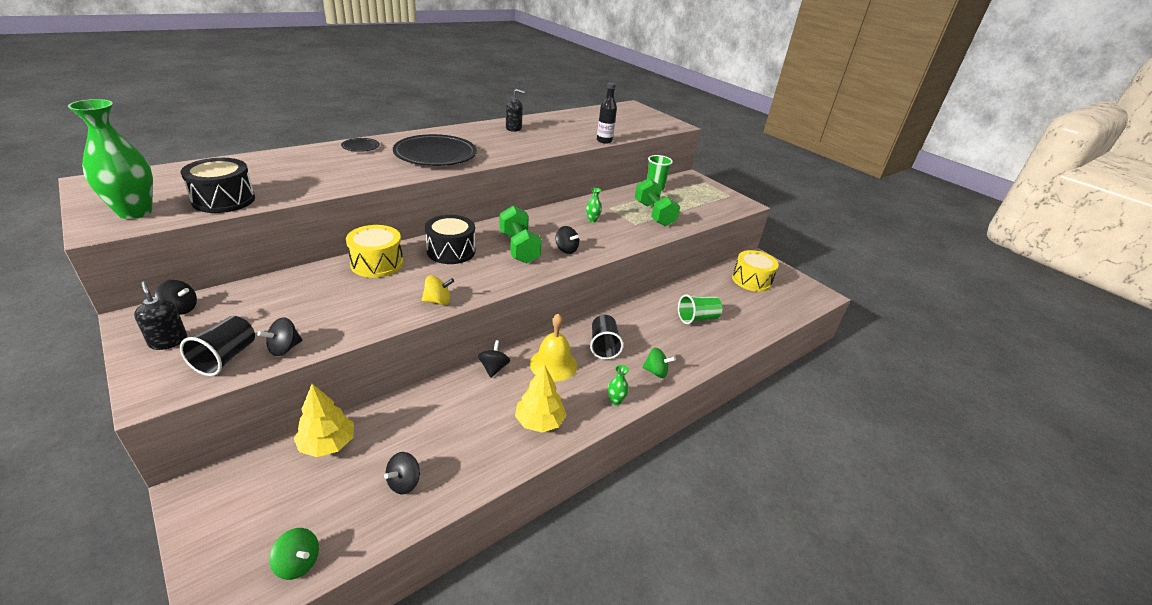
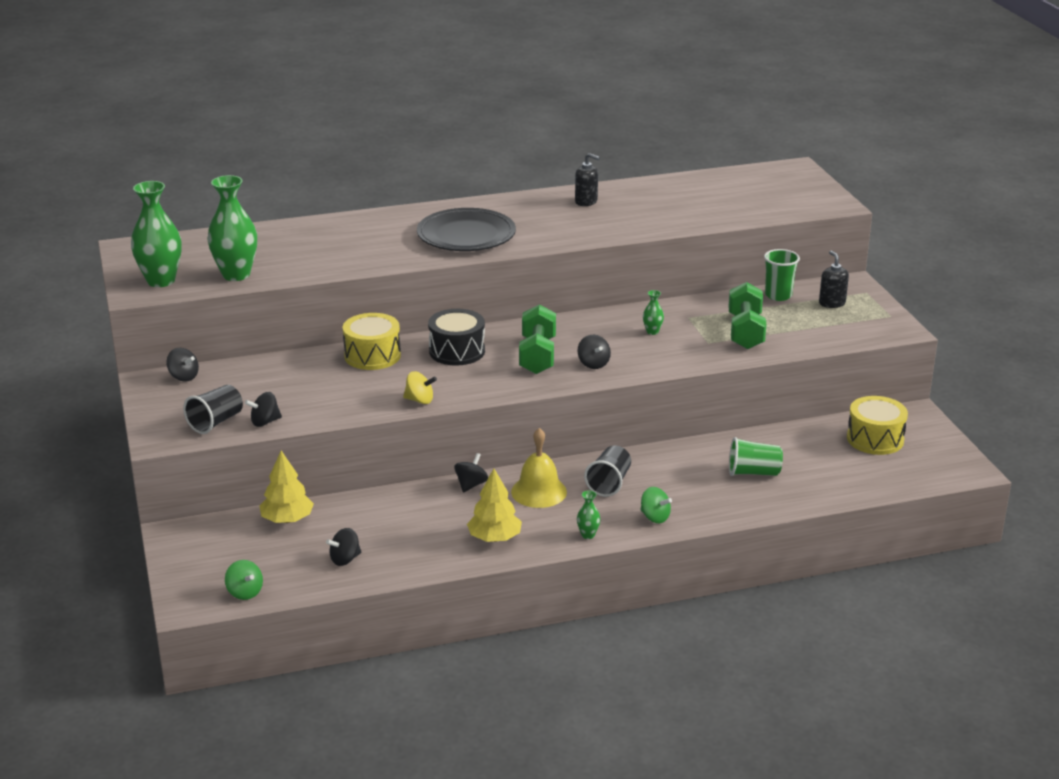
camera: 25 degrees right, 5 degrees down
black soap dispenser [134,282,187,350] -> black soap dispenser moved to [819,250,849,308]
black drum [180,158,255,213] -> green vase [207,175,257,281]
black plate [341,138,380,152] -> none
black bottle [597,82,617,144] -> none

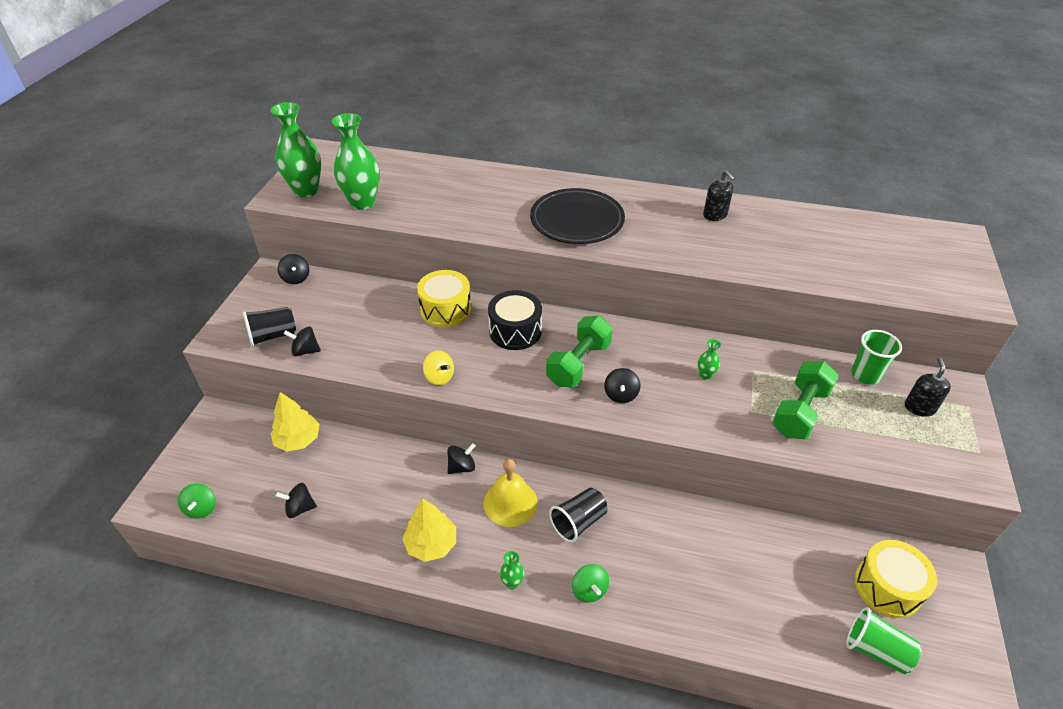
camera: 30 degrees right, 15 degrees up
green cup [729,437,783,476] -> green cup moved to [846,607,921,674]

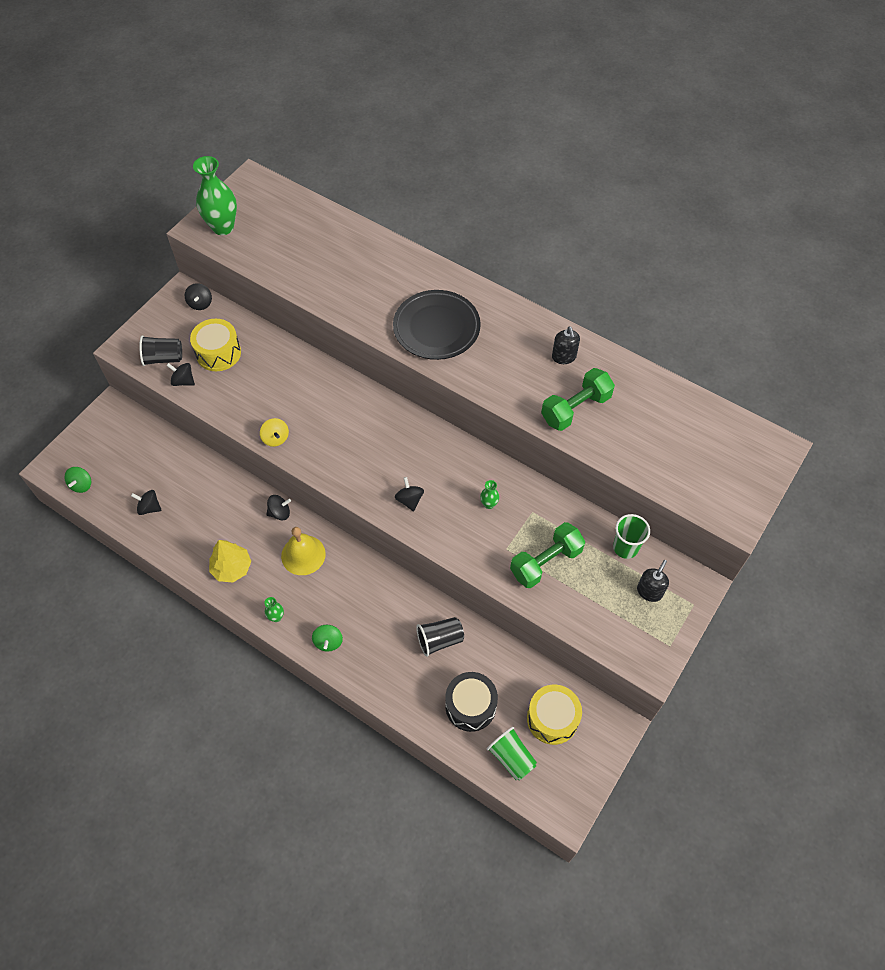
camera: 20 degrees right, 15 degrees up
yellow tree [270,392,320,452] -> none
green vase [332,113,379,210] -> none
yellow drum [417,270,471,328] -> yellow drum moved to [190,319,241,371]
black drum [488,290,542,350] -> black drum moved to [445,672,498,732]
green dumbbell [546,316,613,387] -> green dumbbell moved to [541,368,615,431]
black cup [549,488,607,542] -> black cup moved to [416,617,464,657]
black spinning top [604,368,640,403] -> black spinning top turned 135 degrees clockwise [395,477,424,512]

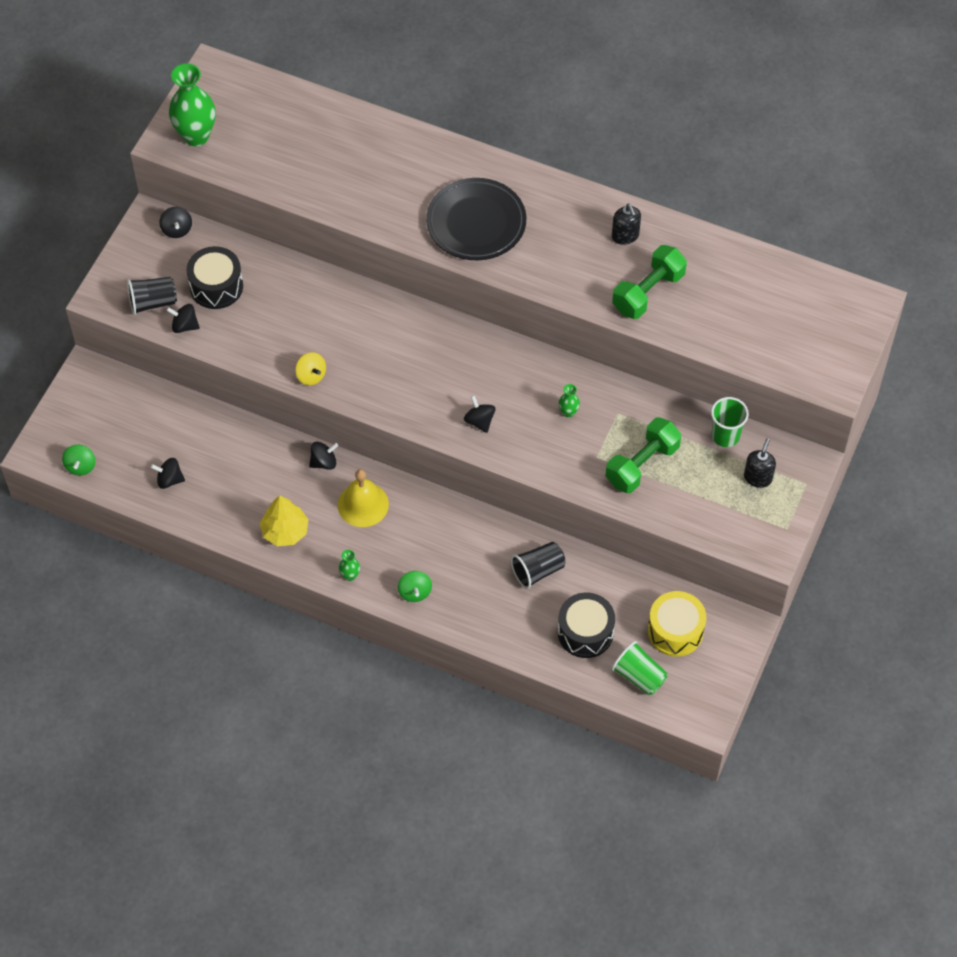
camera: 10 degrees left, 0 degrees up
yellow drum [190,319,241,371] -> black drum [187,246,243,309]

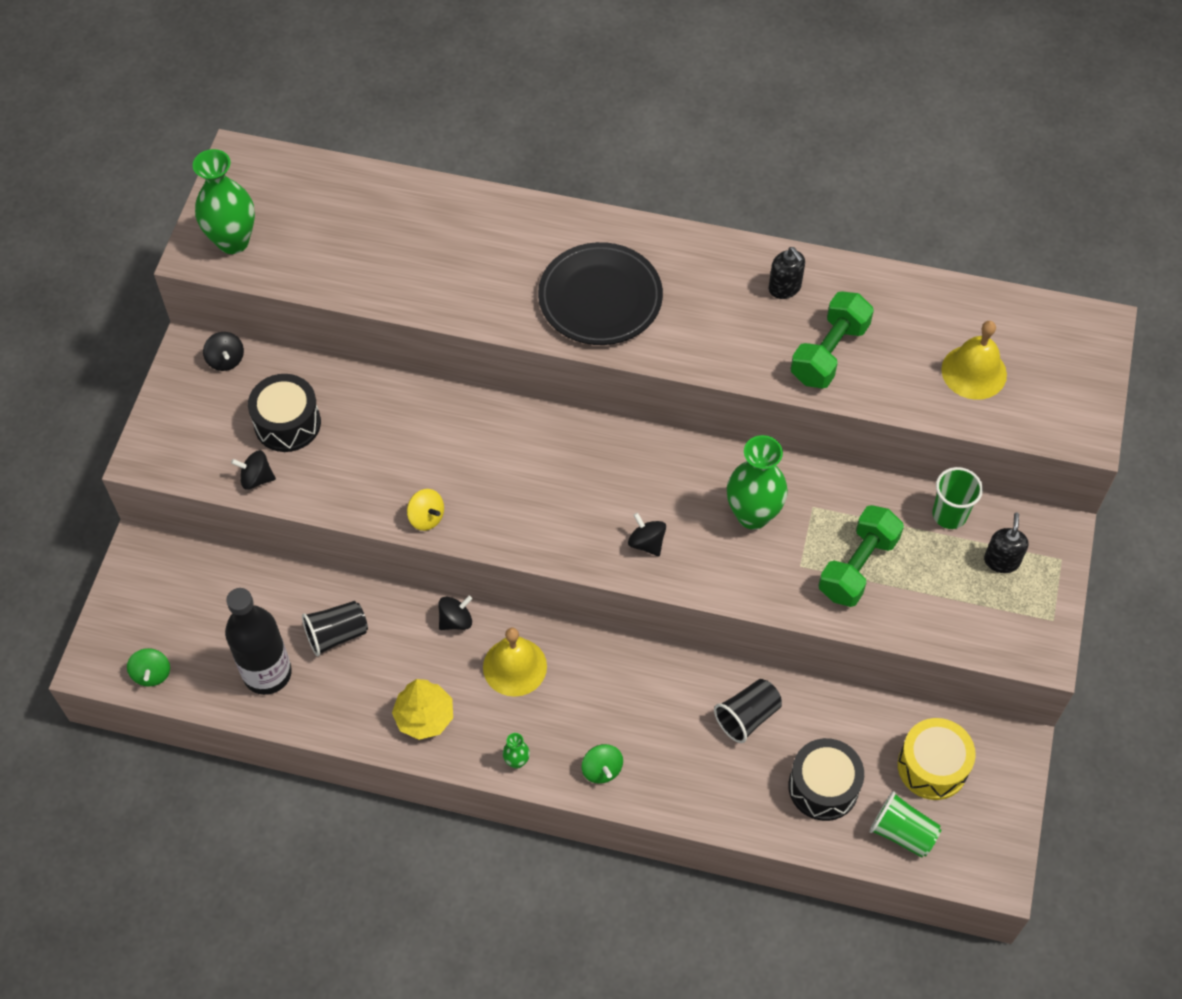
camera: 10 degrees left, 0 degrees up
black cup [127,277,177,315] -> black cup moved to [302,601,368,656]
black spinning top [151,458,185,489] -> black bottle [225,588,292,695]
green vase [559,384,580,418] -> green vase [727,435,788,530], size x2.25
none -> yellow bell [941,321,1007,400]

